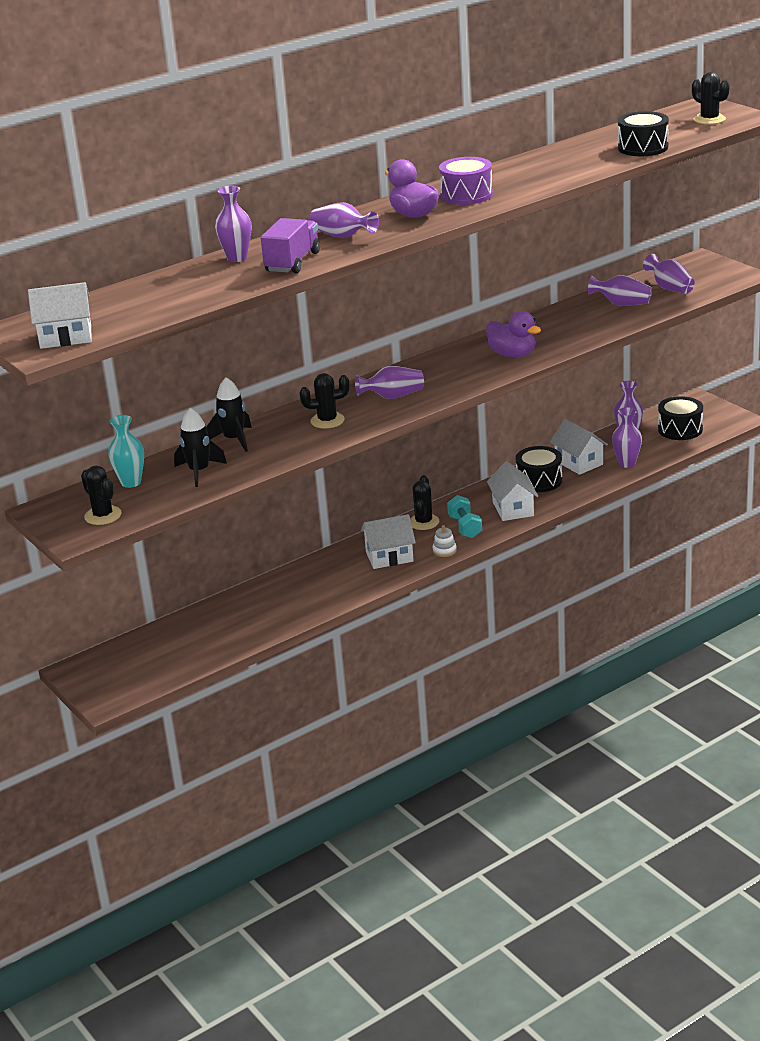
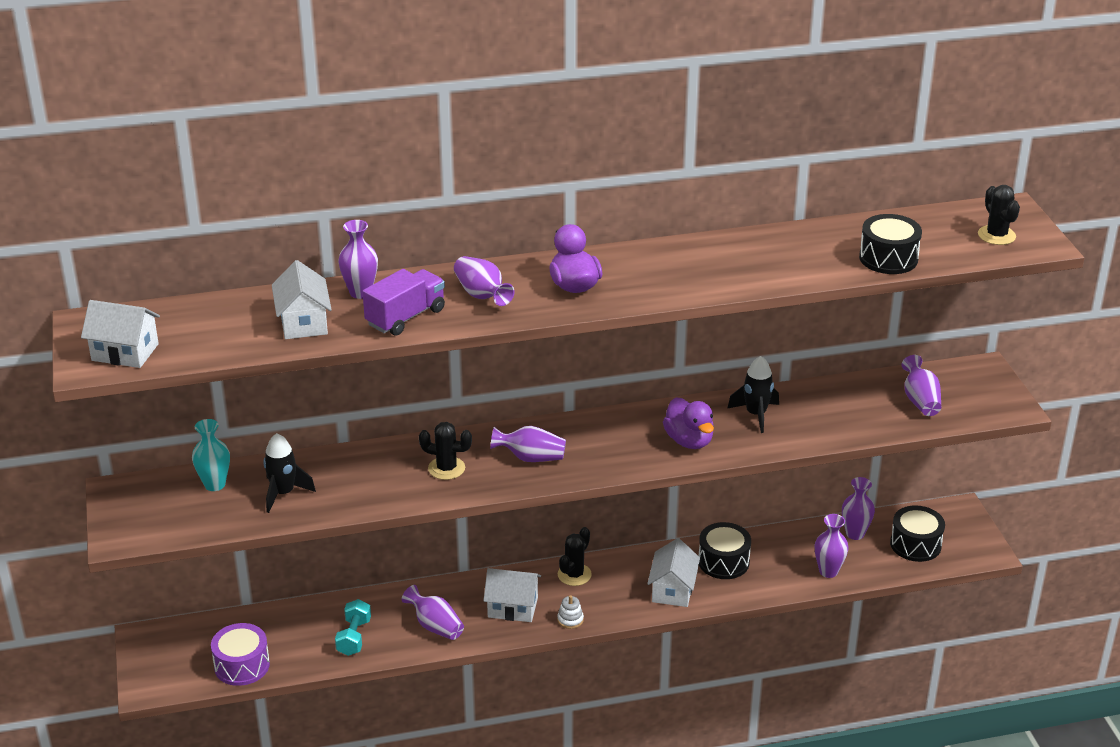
camera: 20 degrees right, 5 degrees up
black cactus [81,466,122,525] -> none
black rocket [206,377,252,452] -> black rocket moved to [727,356,779,433]
purple drum [439,157,493,205] -> purple drum moved to [211,623,270,686]
turquoise dumbbell [447,495,482,538] -> turquoise dumbbell moved to [335,599,371,656]
white house [550,419,608,475] -> white house moved to [272,260,332,339]
purple vase [588,275,652,306] -> purple vase moved to [402,585,464,640]

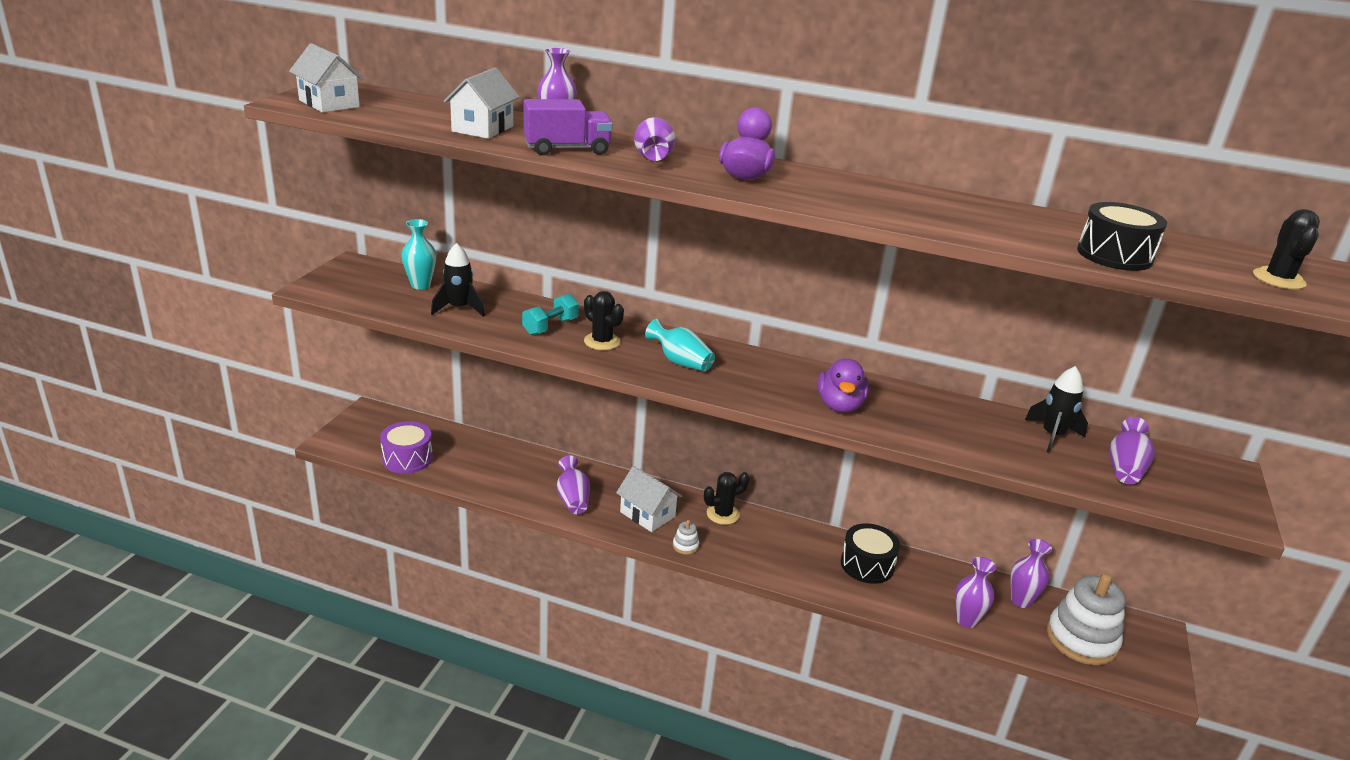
camera: 30 degrees right, 5 degrees down
turquoise dumbbell [335,599,371,656] -> turquoise dumbbell moved to [522,294,579,335]
purple vase [490,426,566,462] -> turquoise vase [645,319,715,371]
white house [647,538,700,607] -> none
black rocket [727,356,779,433] -> black rocket moved to [1025,366,1088,453]
black drum [890,505,945,562] -> white stacking toy [1047,573,1126,665]

